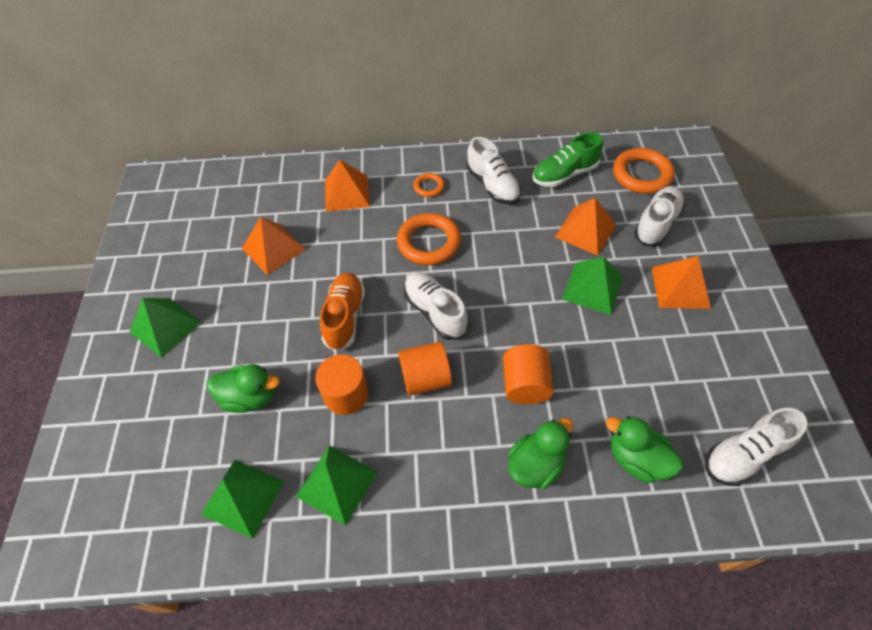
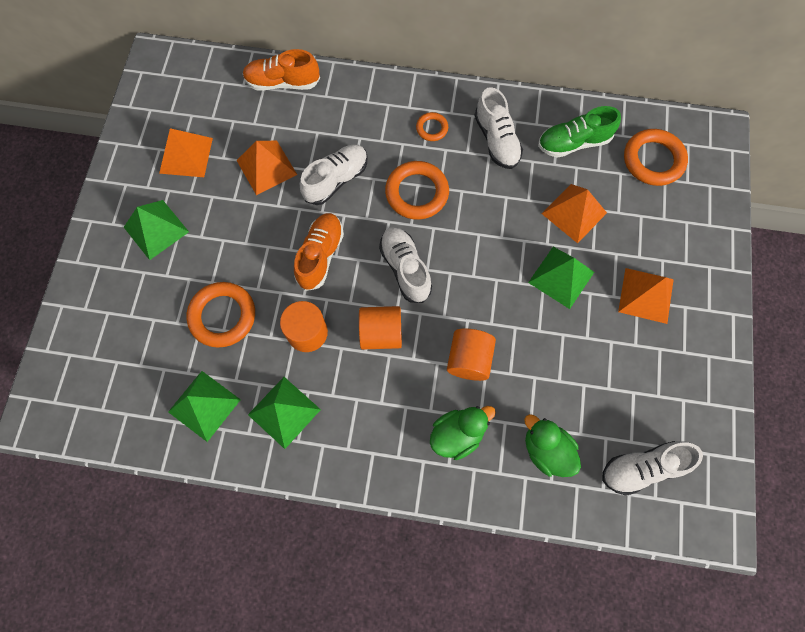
camera: 10 degrees right, 15 degrees up
green duck [207,364,280,413] -> orange ring [186,282,255,347]
orange pyramid [325,160,370,212] -> orange pyramid moved to [159,128,213,177]
white shoe [634,186,685,246] -> white shoe moved to [300,144,368,205]
none -> orange shoe [243,49,320,91]

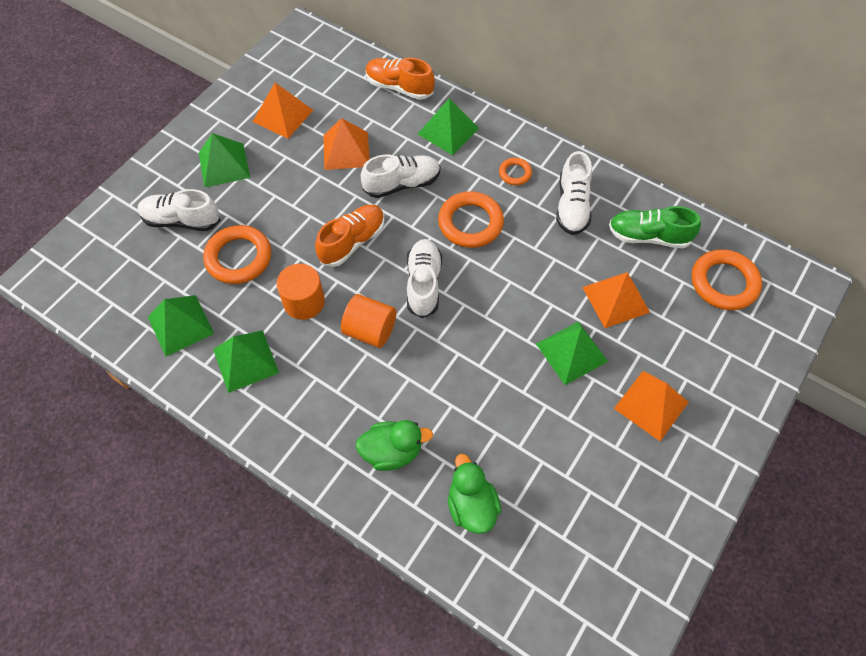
camera: 25 degrees right, 10 degrees down
orange cylinder [447,328,496,381] -> none
white shoe [602,441,703,496] -> white shoe moved to [138,189,220,231]
none -> green pyramid [418,98,479,155]

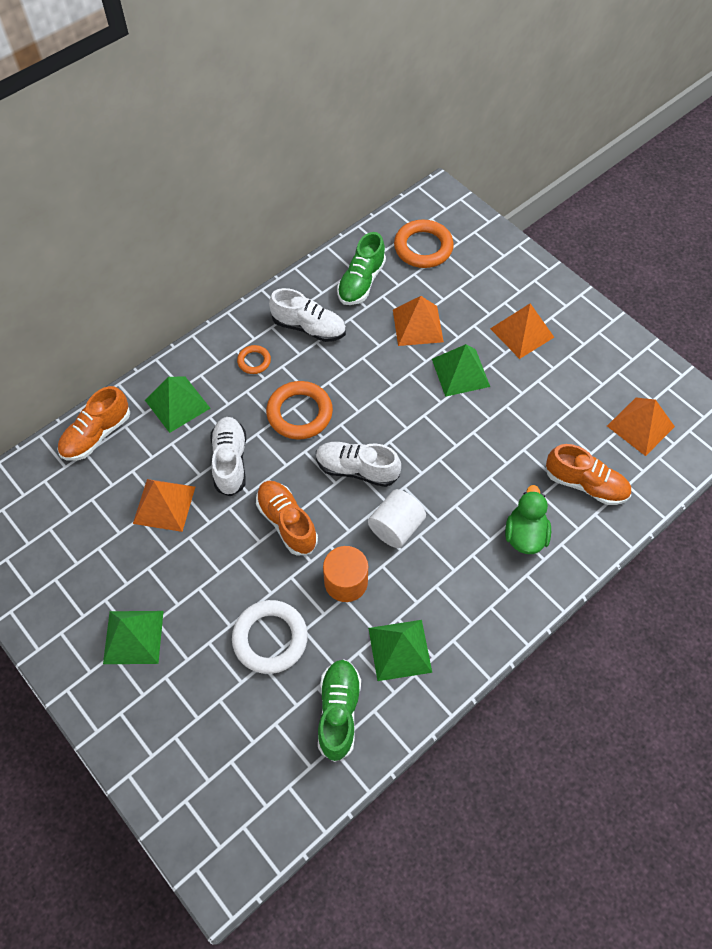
camera: 75 degrees left, 0 degrees up
white shoe [138,189,220,231] -> none
green pyramid [148,295,214,356] -> green shoe [318,659,361,762]
orange ring [203,225,271,284] -> white ring [232,600,308,674]
orange pyramid [253,83,313,139] -> orange pyramid moved to [607,398,675,456]
orange cylinder [341,294,396,348] -> white cylinder [368,489,426,548]
green duck [448,454,501,534] -> orange shoe [546,444,631,505]

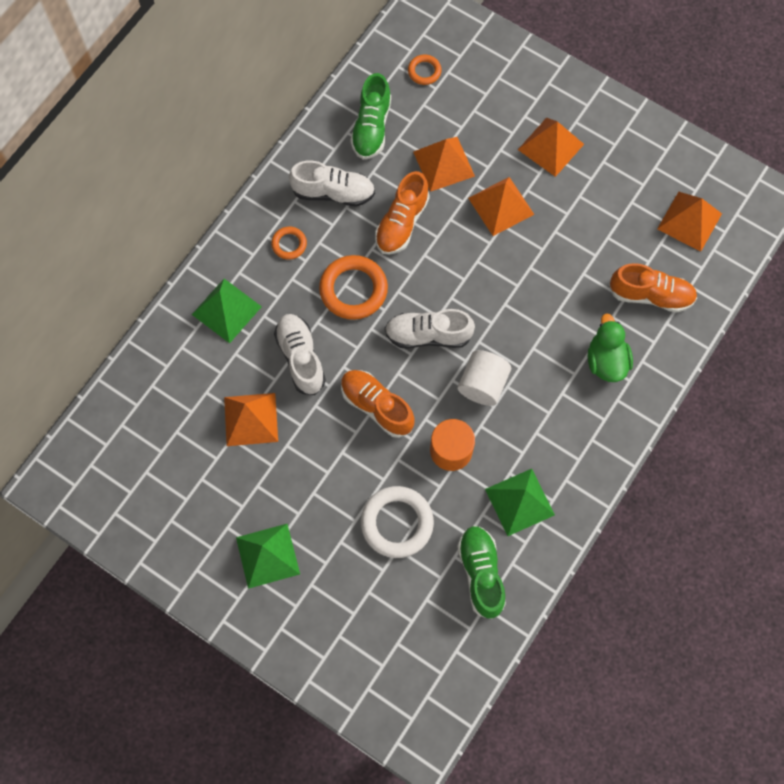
camera: 15 degrees left, 10 degrees up
orange shoe [57,386,130,461] -> orange shoe moved to [375,171,430,255]
orange ring [394,219,454,268] -> orange ring [408,55,441,85], size x0.53
green pyramid [432,344,490,397] -> orange pyramid [468,177,535,236]

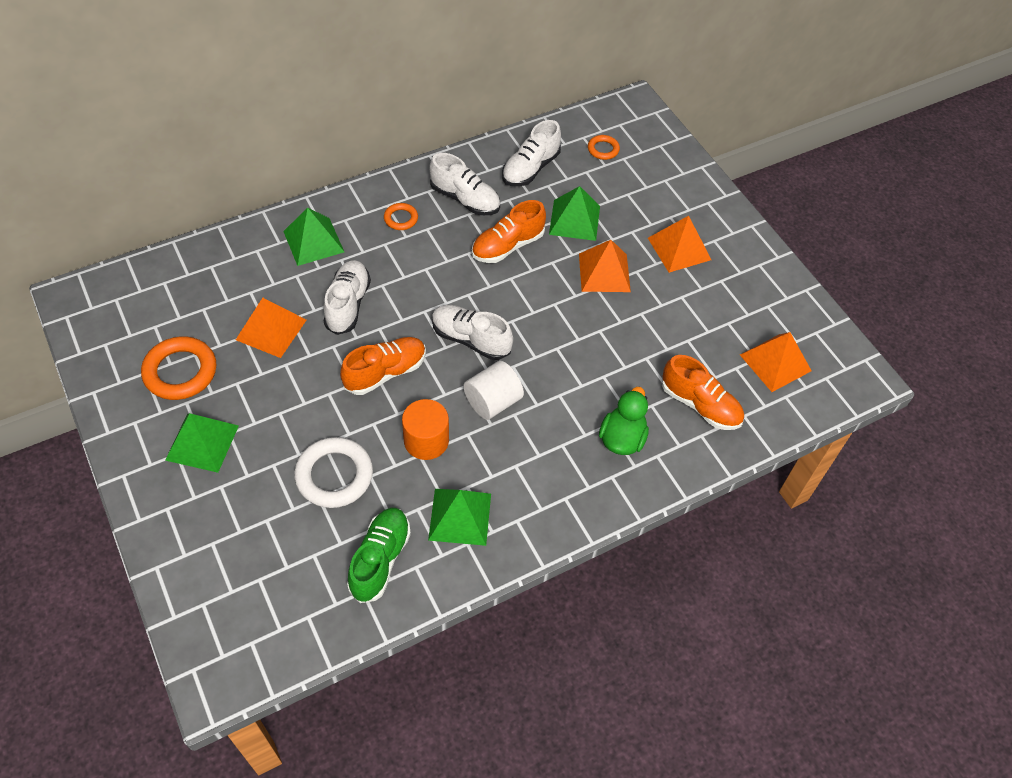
camera: 25 degrees right, 15 degrees down
orange ring [319,255,388,320] -> orange ring moved to [141,336,216,400]
orange shoe [341,370,415,438] -> orange shoe turned 75 degrees clockwise [340,337,426,395]
green shoe [350,73,391,160] -> white shoe [502,120,561,186]
orange pyramid [413,137,475,192] -> green pyramid [549,186,600,241]

